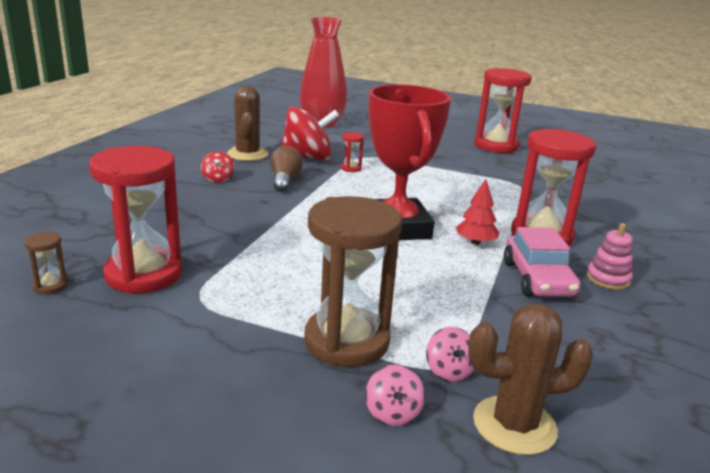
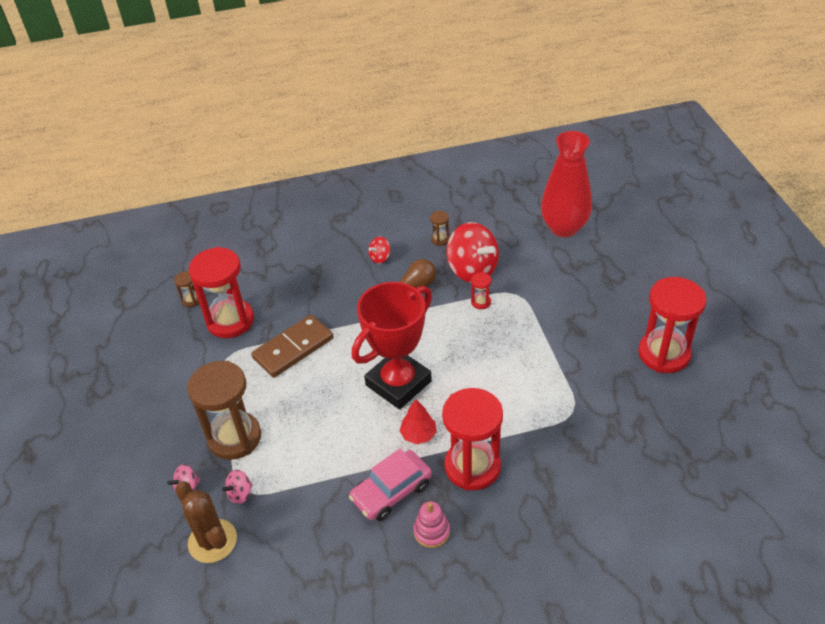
camera: 60 degrees right, 20 degrees up
brown cactus [227,86,268,161] -> brown hourglass [430,211,449,246]
none -> brown domino [251,315,333,378]

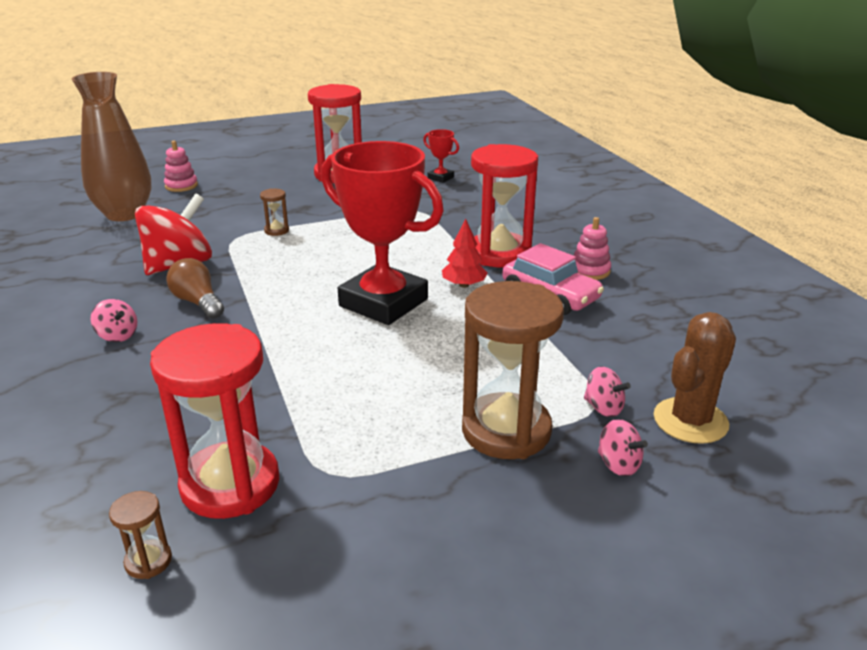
camera: 100 degrees left, 15 degrees down
brown domino [251,315,333,378] -> none
red spinning top [368,237,390,264] -> pink spinning top [91,299,137,342]
brown hourglass [430,211,449,246] -> brown hourglass moved to [260,188,289,236]
red hourglass [471,272,491,309] -> none
red vase [541,131,592,237] -> brown vase [72,72,151,221]
none -> pink stacking toy [164,141,198,192]
none -> red trophy [423,129,459,183]

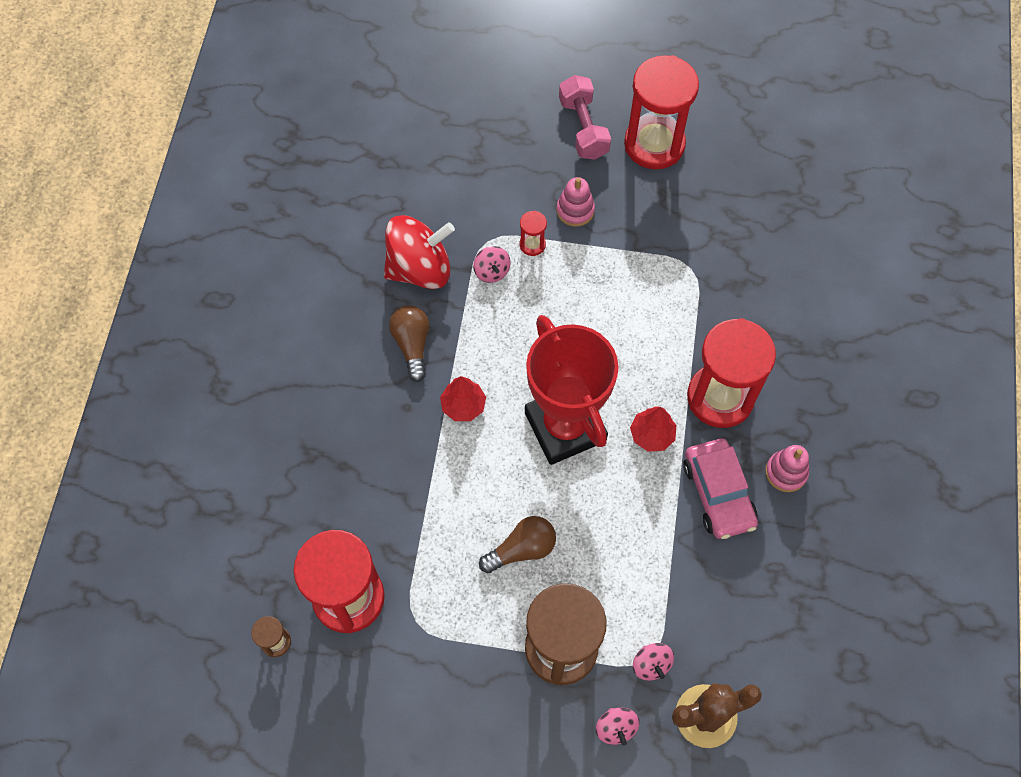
camera: 30 degrees right, 35 degrees up
brown vase [72,72,151,221] -> none
pink spinning top [91,299,137,342] -> pink spinning top moved to [473,246,511,283]
pink stacking toy [164,141,198,192] -> pink stacking toy moved to [556,177,595,227]
brown hourglass [260,188,289,236] -> red hourglass [520,211,547,256]
red trophy [423,129,459,183] -> none
none -> red tree [440,376,486,421]
none -> brown light bulb [479,516,556,573]
none -> pink dumbbell [559,75,611,160]

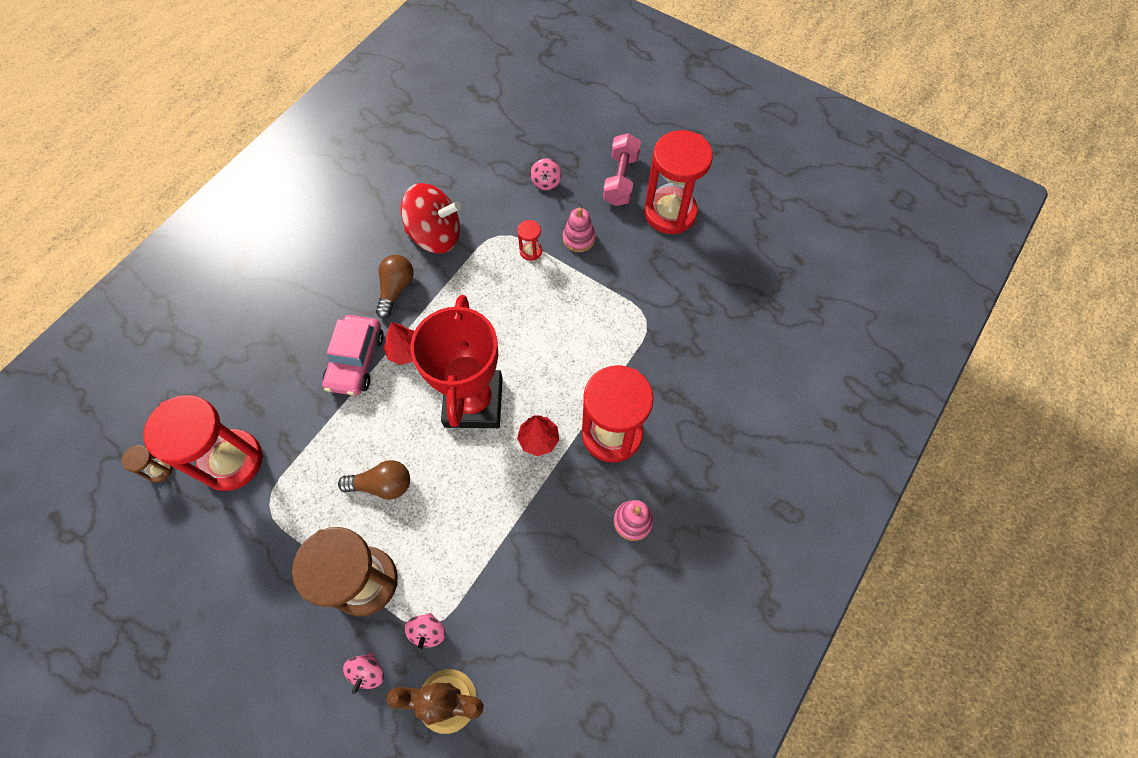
camera: 25 degrees right, 0 degrees up
pink spinning top [473,246,511,283] -> pink spinning top moved to [530,158,561,190]
pink car [683,439,758,539] -> pink car moved to [322,315,384,396]

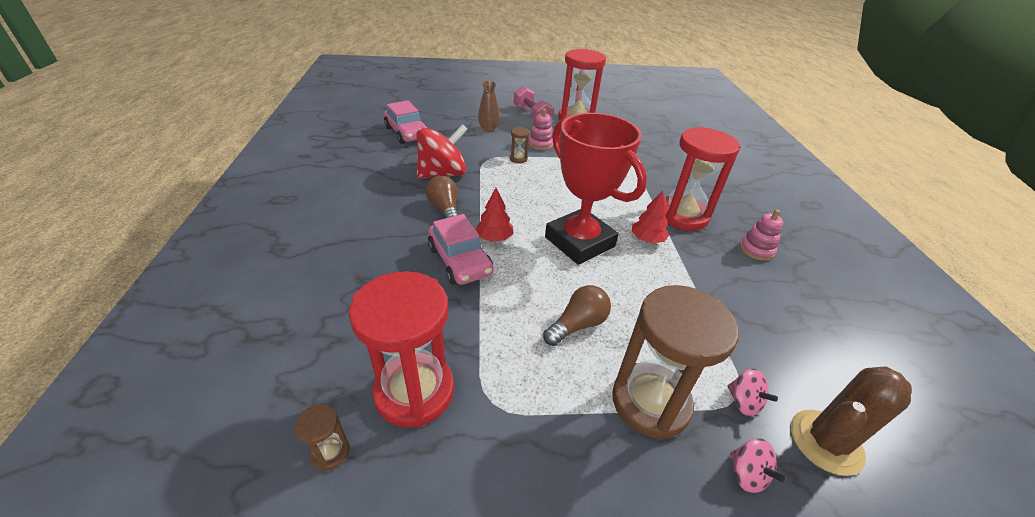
camera: 40 degrees left, 25 degrees down
red hourglass [517,220,542,261] -> brown hourglass [510,127,530,163]
pink spinning top [530,158,561,190] -> brown vase [478,81,500,132]
none -> pink car [384,100,428,144]

